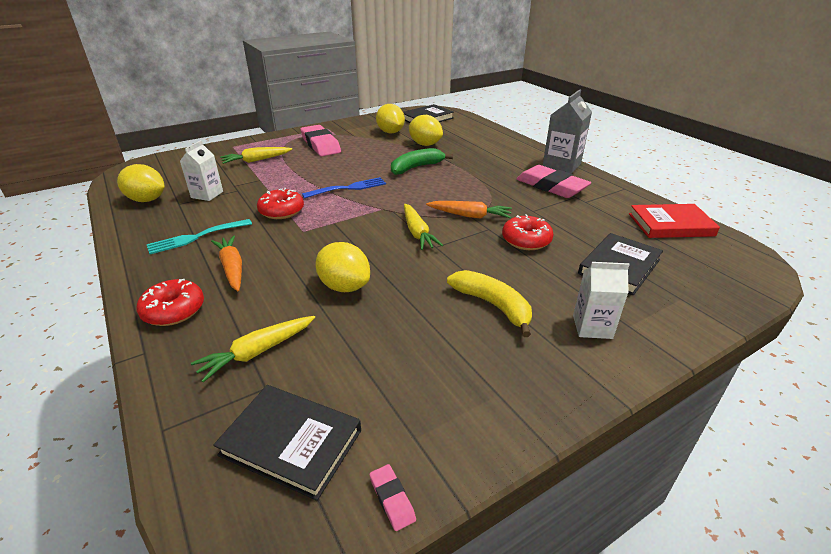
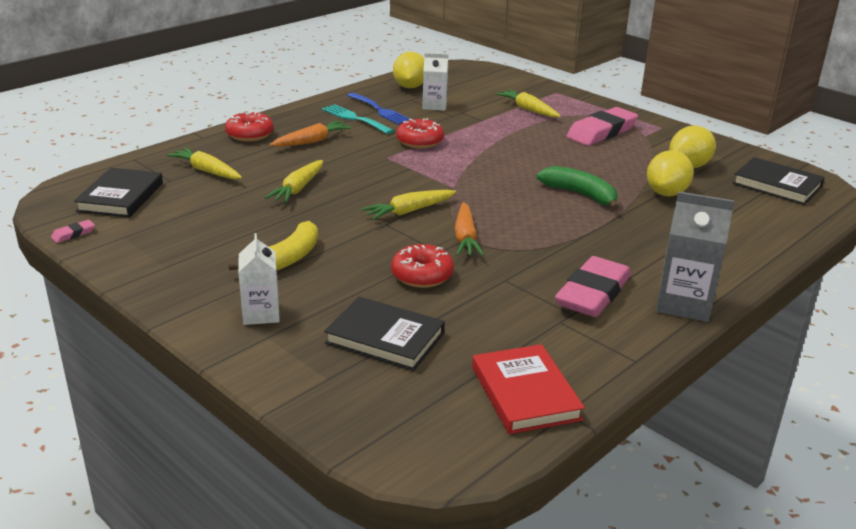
camera: 75 degrees right, 5 degrees down
blue fork [302,177,386,199] -> blue fork moved to [347,93,410,125]
yellow lemon [315,242,370,292] -> yellow carrot [265,160,323,203]

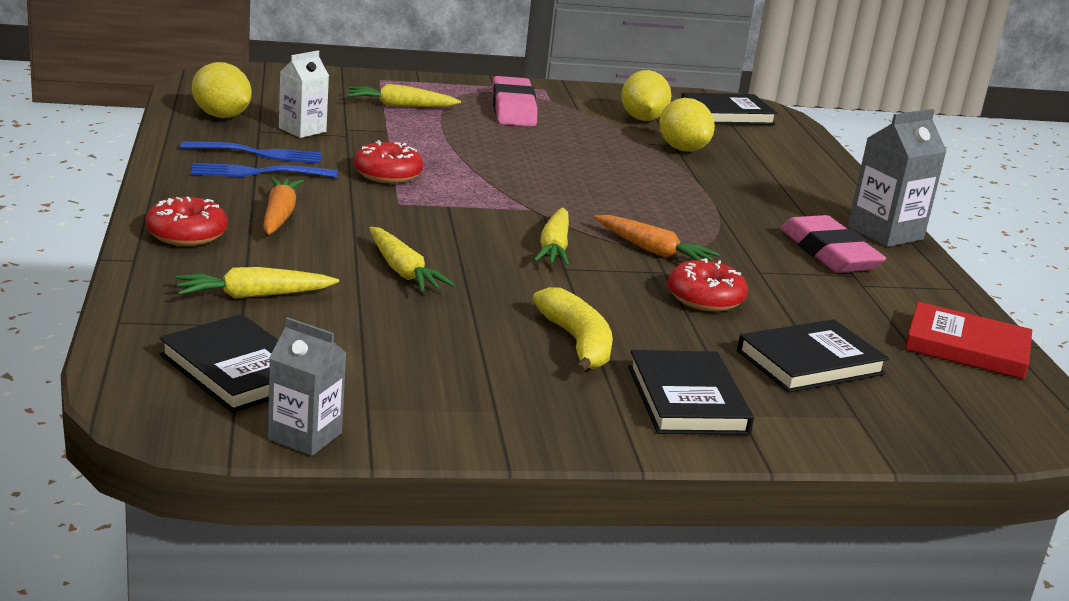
camera: 55 degrees left, 5 degrees down
pink eraser [51,220,95,243] -> grey carton [268,317,346,456]
white carton [238,233,280,325] -> black book [628,350,754,435]
turquoise fork [322,104,394,134] -> blue fork [191,163,337,178]
green banana [536,166,619,210] -> none

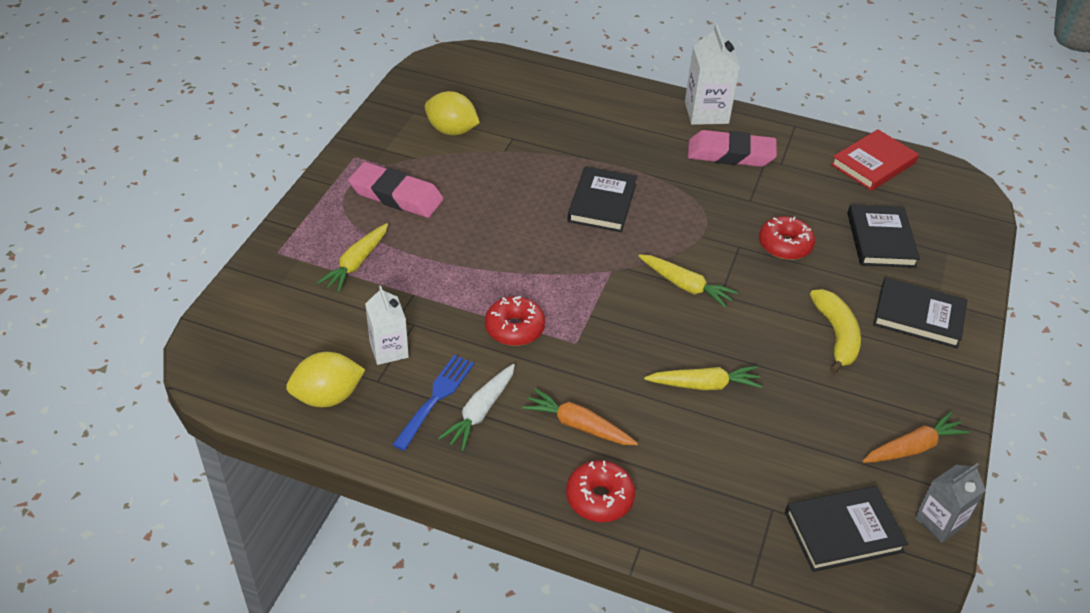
camera: 60 degrees left, 20 degrees up
yellow carrot [176,267,339,299] -> none
blue fork [191,163,337,178] -> white carrot [438,364,515,451]
yellow banana [533,287,613,375] -> yellow banana turned 75 degrees clockwise [810,289,861,374]
orange carrot [594,215,720,261] -> orange carrot moved to [863,412,970,463]
yellow lemon [659,98,715,151] -> none
black book [681,93,777,125] -> black book moved to [567,166,637,232]
grey carton [848,109,946,247] -> white carton [685,24,740,125]

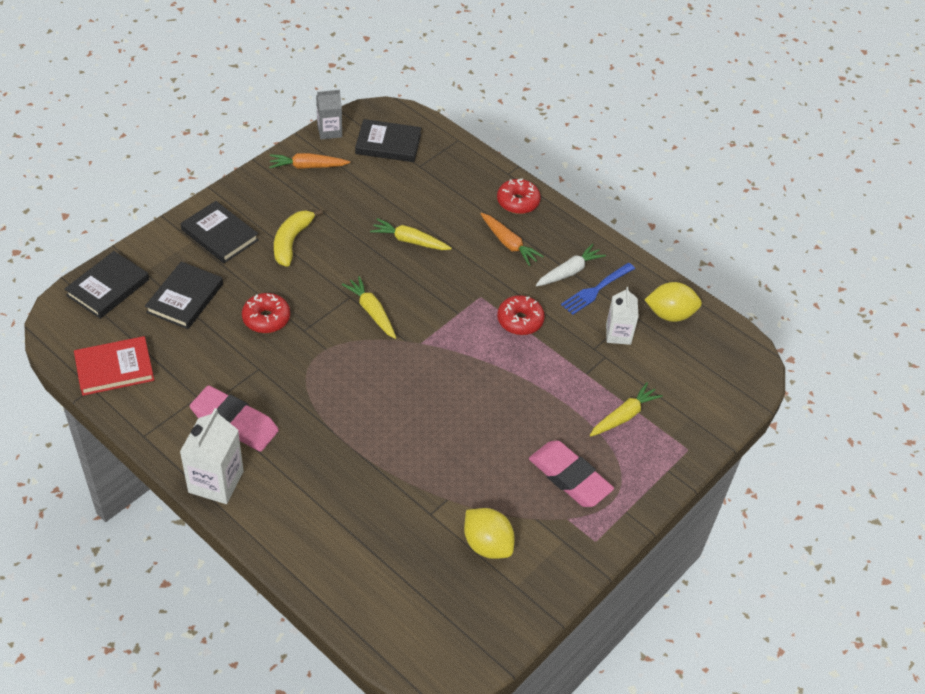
camera: 160 degrees left, 5 degrees up
black book [567,166,637,232] -> black book moved to [65,251,149,319]

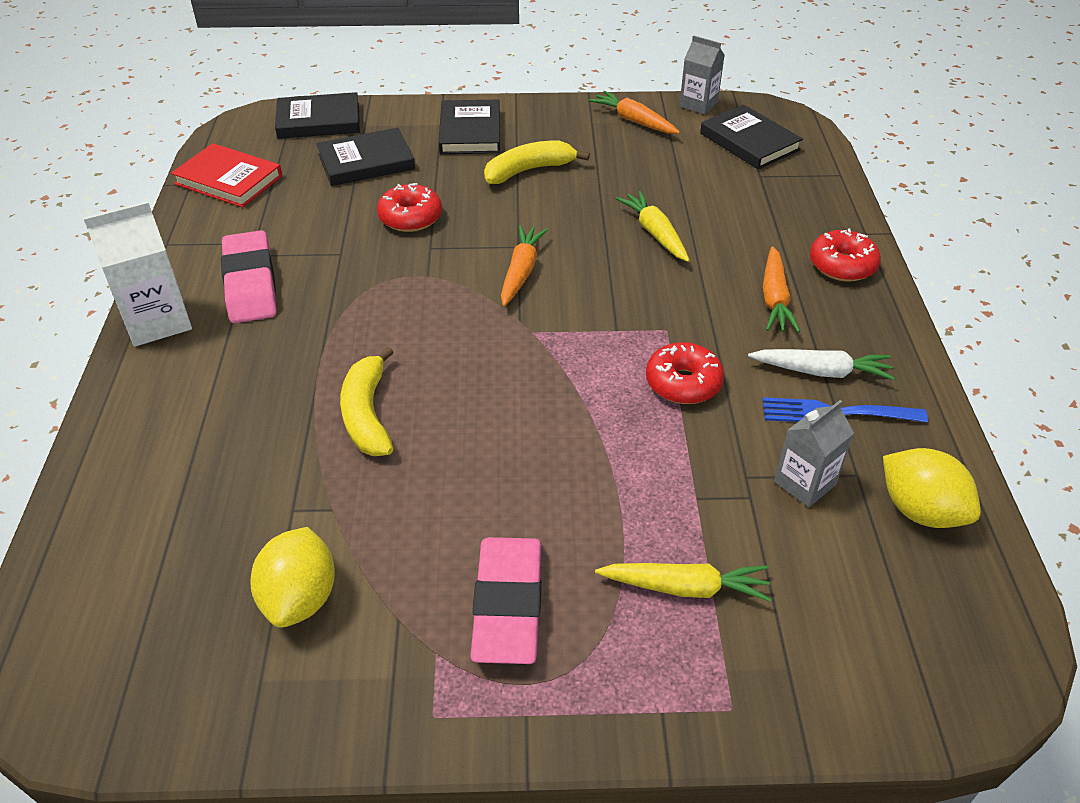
camera: 50 degrees right, 5 degrees down
yellow carrot [342,276,396,339] -> orange carrot [501,225,548,306]
white carton [606,287,639,345] -> grey carton [774,400,854,507]
none -> yellow banana [340,346,394,456]

